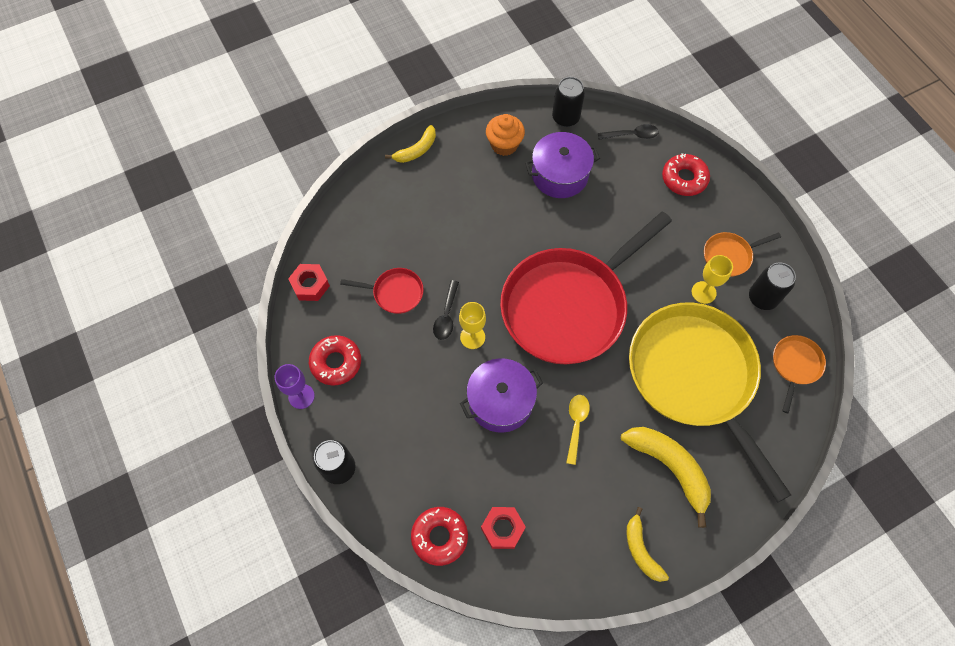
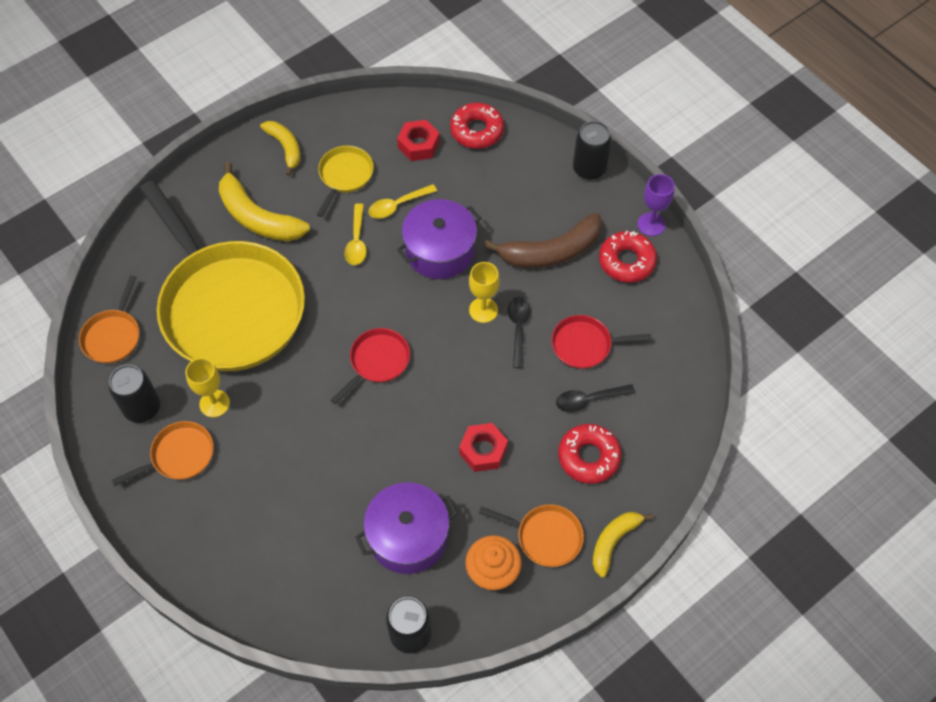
camera: 170 degrees right, 5 degrees down
red nut [288,264,330,301] -> red nut moved to [459,423,508,472]
red pan [500,212,672,364] -> red pan [331,328,410,404], size x0.41
black spoon [598,124,659,140] -> black spoon moved to [556,384,635,412]
red donut [662,153,710,196] -> red donut moved to [558,424,622,484]
none -> yellow pan [317,146,374,217]
none -> yellow spoon [368,184,437,219]
none -> orange pan [479,504,584,567]
none -> brown banana [483,213,602,268]

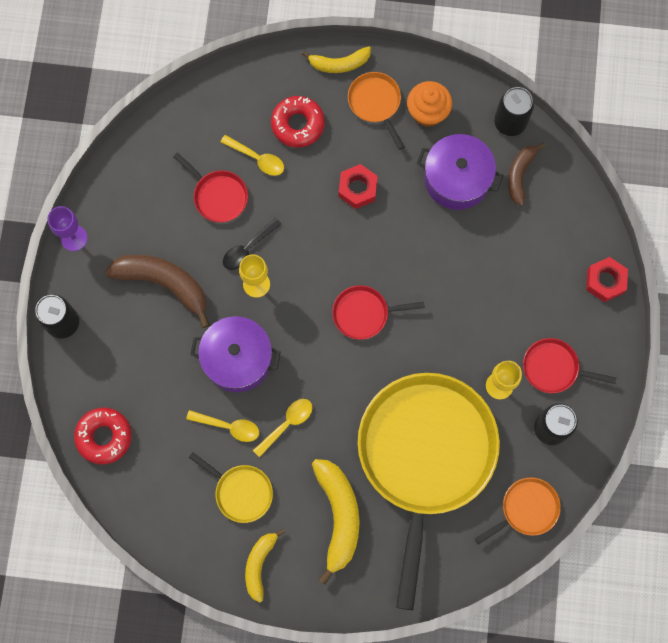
camera: 135 degrees left, 15 degrees up
orange pan [112,421,214,486] -> red pan [523,338,616,393]
yellow pan [317,146,374,217] -> yellow pan turned 120 degrees counterclockwise [189,452,273,523]
red nut [397,120,440,161] -> red nut moved to [586,257,628,302]
black spoon [556,384,635,412] -> yellow spoon [220,135,284,176]
red donut [599,231,657,283] -> none
none -> brown banana [508,142,546,206]

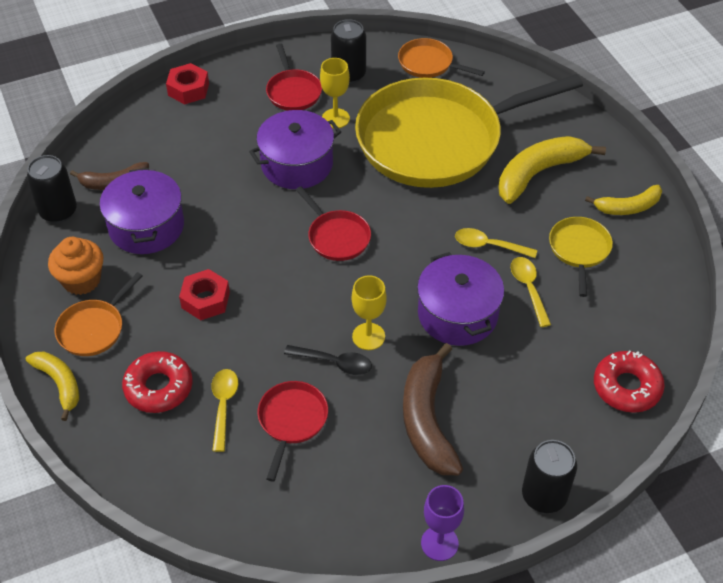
camera: 120 degrees left, 25 degrees down
none -> purple pot [249,110,341,189]

